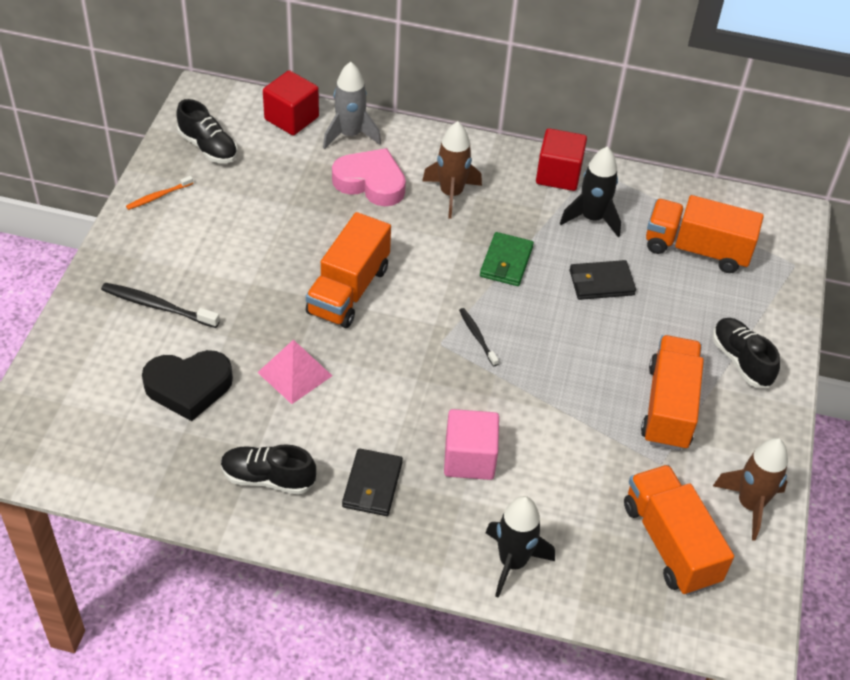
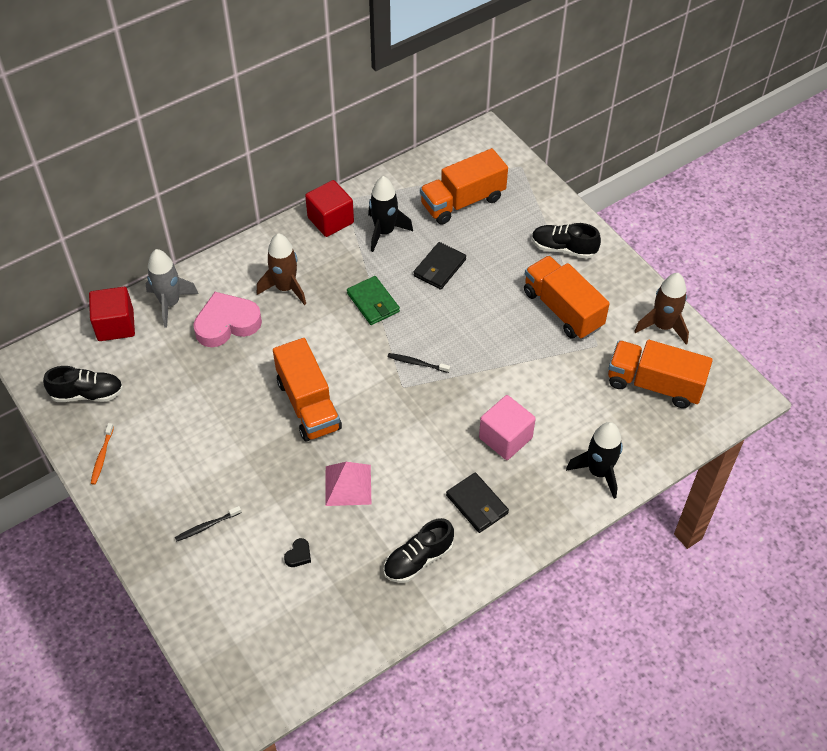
camera: 45 degrees left, 5 degrees up
black toothbrush [101,283,220,328] -> black toothbrush [175,506,242,541], size x0.61
black heart [142,350,233,421] -> black heart [284,538,311,567], size x0.40

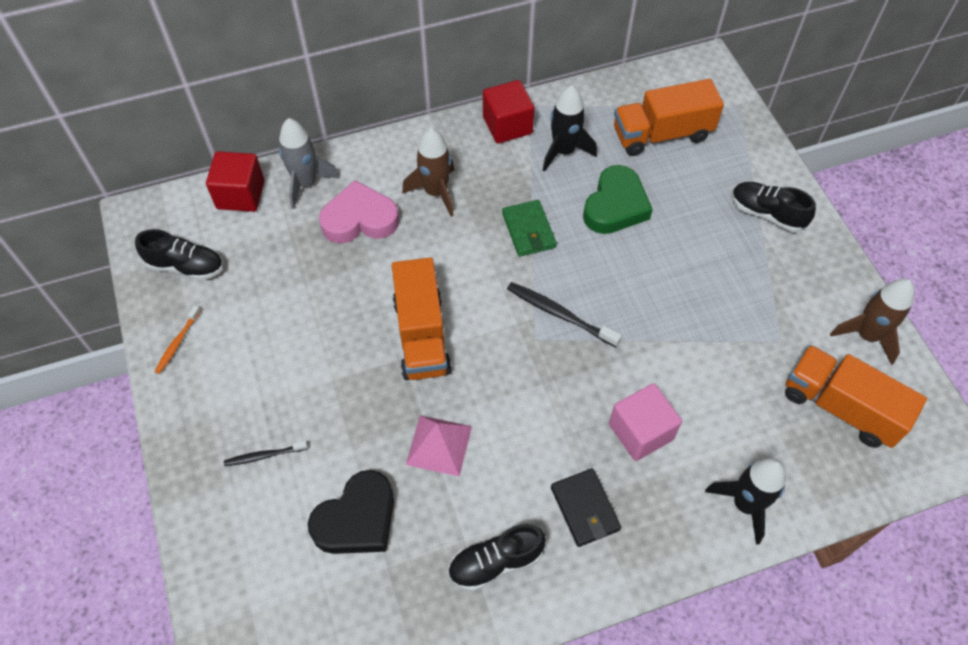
camera: 15 degrees right, 5 degrees up
black heart [284,538,311,567] -> black heart [308,470,394,554], size x2.48
black toothbrush [388,353,450,373] -> black toothbrush [507,282,622,347], size x1.64
black wallet [413,242,466,290] -> green heart [583,165,653,234]
orange truck [524,256,610,339] -> none

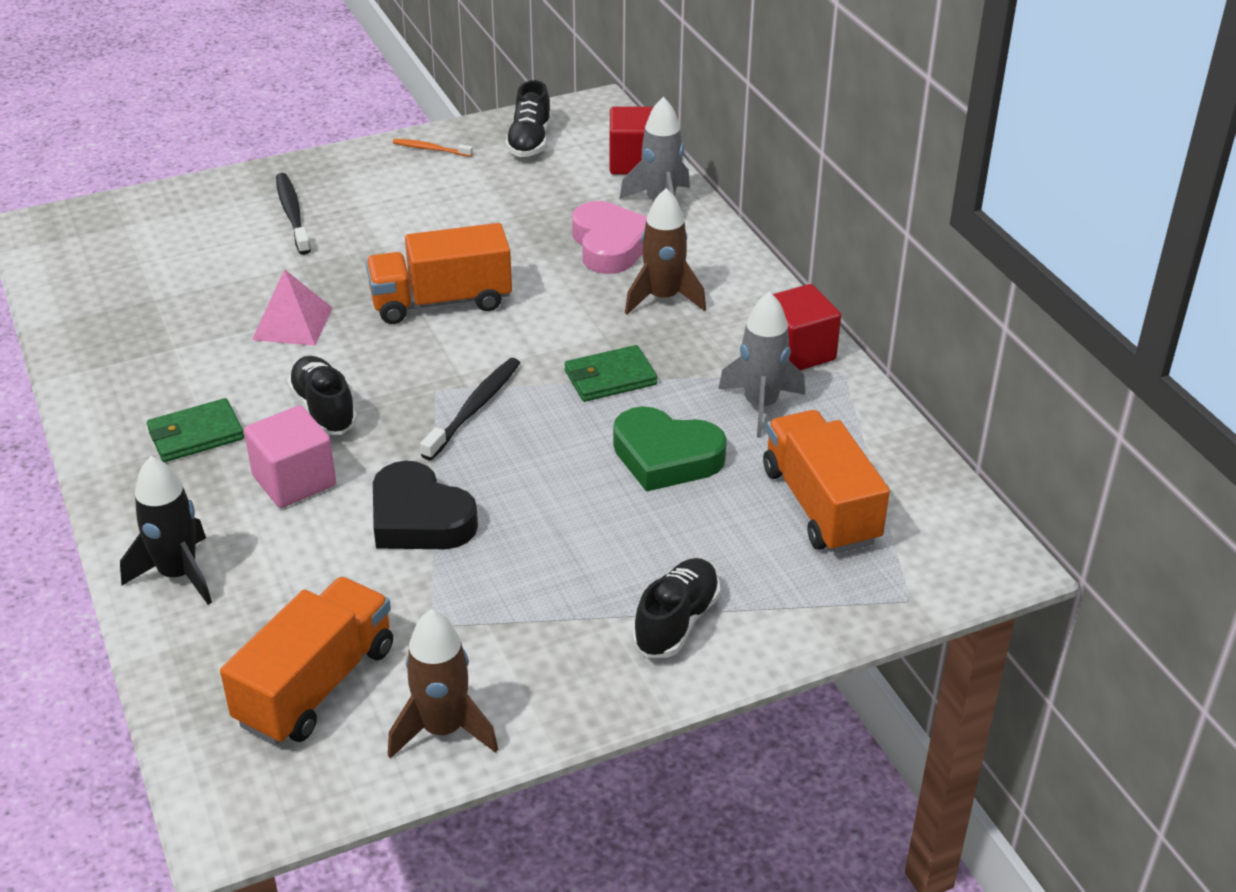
camera: 85 degrees right, 20 degrees down
black toothbrush [224,441,308,466] -> black toothbrush [276,173,311,255], size x1.64
black heart [308,470,394,554] -> black heart moved to [373,461,478,549]
black shoe [448,524,546,591] -> black shoe moved to [287,356,357,435]
black rocket [543,85,597,172] -> grey rocket [718,291,805,438]
black wallet [551,468,621,547] -> green wallet [147,398,244,462]

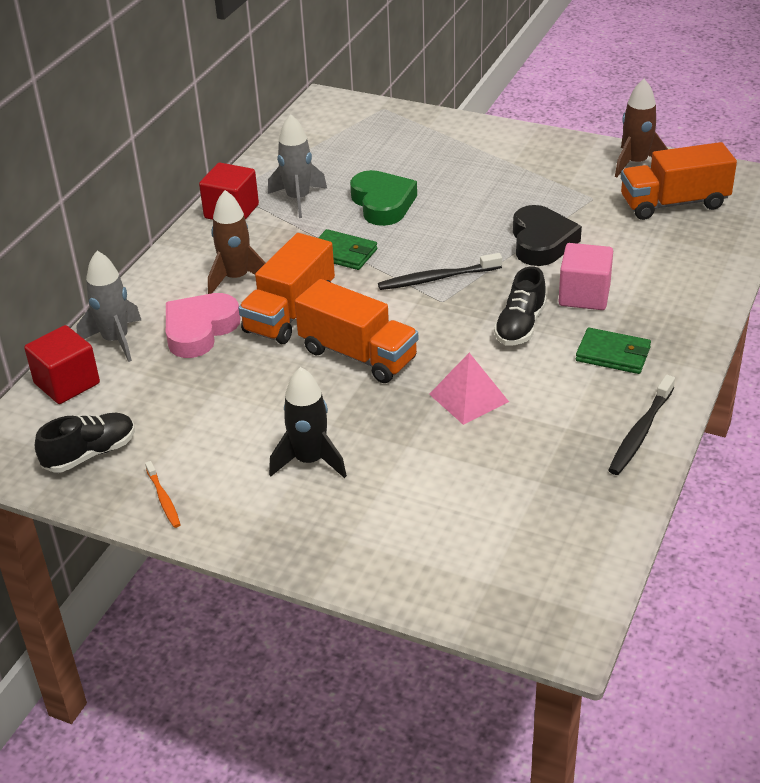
camera: 130 degrees left, 0 degrees up
black rocket [120,456,212,605] -> black rocket moved to [269,367,347,478]
black toothbrush [276,173,311,255] -> black toothbrush moved to [609,375,675,475]
black shoe [632,558,720,658] -> none
orange truck [763,410,890,554] -> orange truck moved to [239,233,335,344]

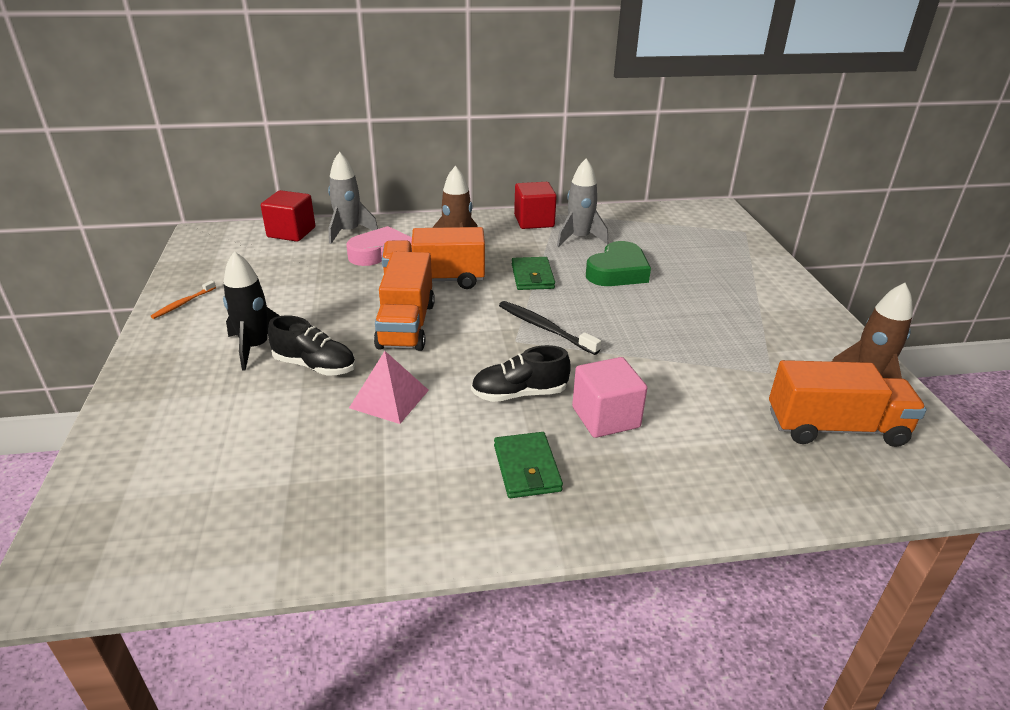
camera: 55 degrees right, 5 degrees down
black shoe [35,413,135,473] -> black shoe moved to [268,315,356,376]
black heart [513,205,582,266] -> none
black toothbrush [609,375,675,475] -> none
orange truck [621,142,737,220] -> orange truck turned 135 degrees clockwise [769,360,927,447]

